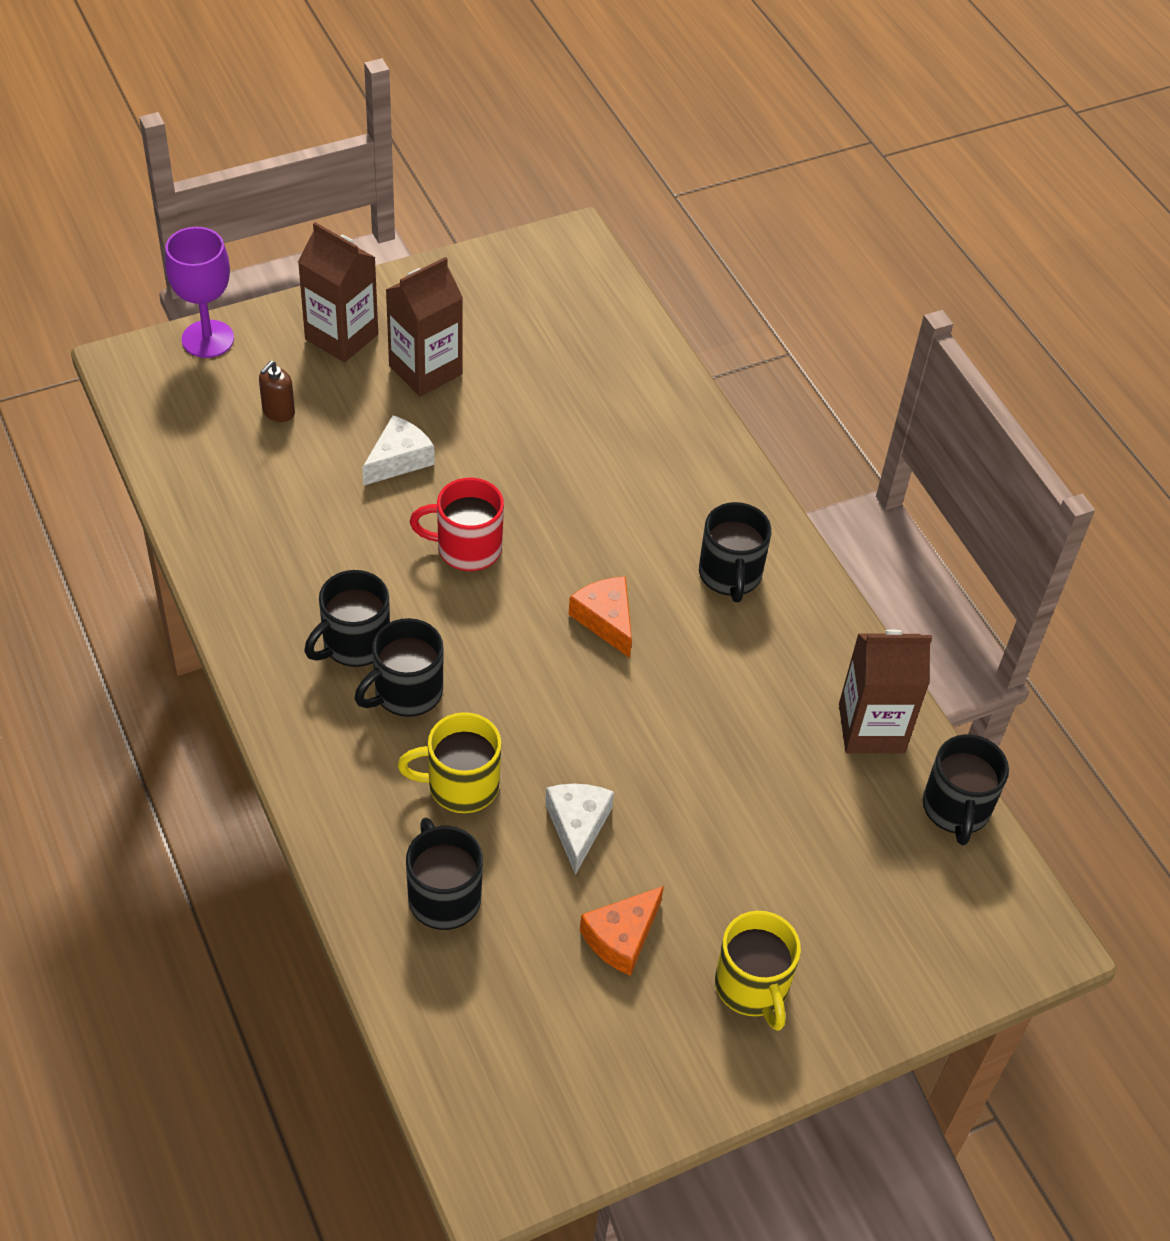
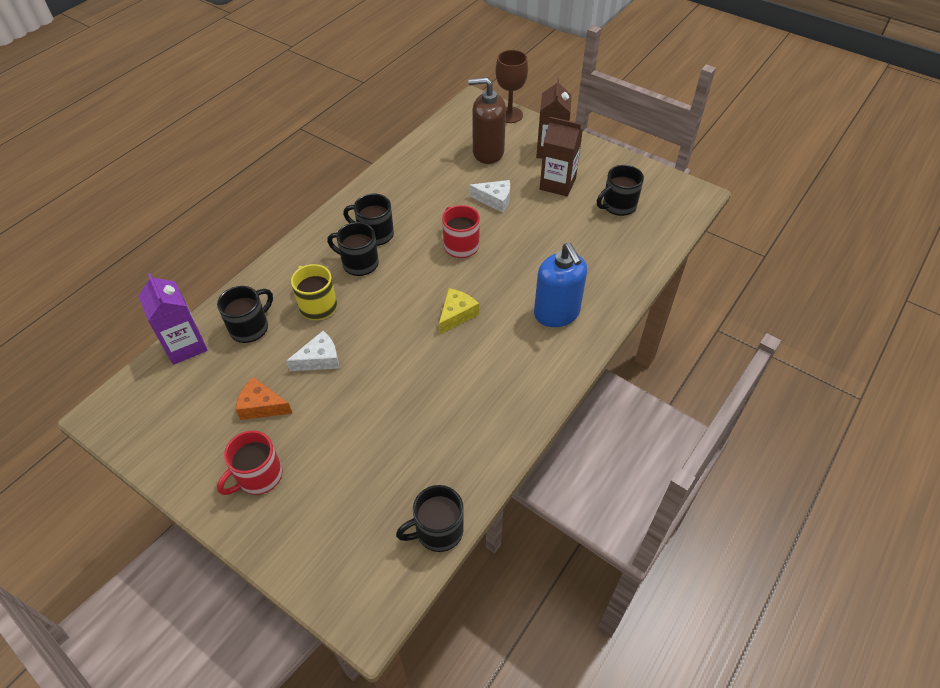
camera: 65 degrees right, 0 degrees up
purple goblet [165,227,234,358] -> brown goblet [496,50,528,123]
brown soap dispenser [259,361,295,422] -> brown soap dispenser [468,77,506,164], size x2.18
orange cheese [568,576,632,658] -> yellow cheese [439,288,479,335]
black mug [699,502,772,602] -> black mug moved to [597,165,644,216]
yellow mug [715,911,801,1031] -> red mug [217,431,283,495]
brown carton [839,630,932,753] -> none
none -> purple carton [138,273,208,365]
none -> blue soap dispenser [534,243,587,327]

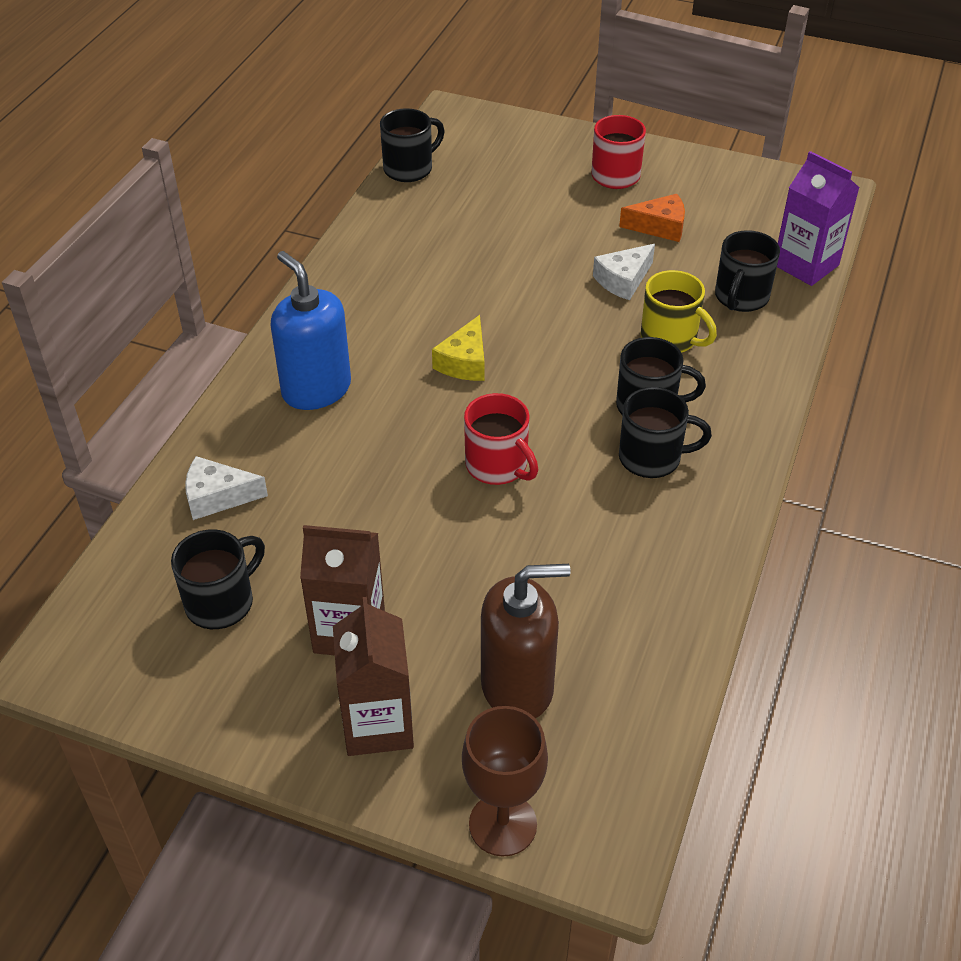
camera: 165 degrees right, 5 degrees down
white cheese [469,180,510,213] -> white cheese moved to [185,456,268,520]

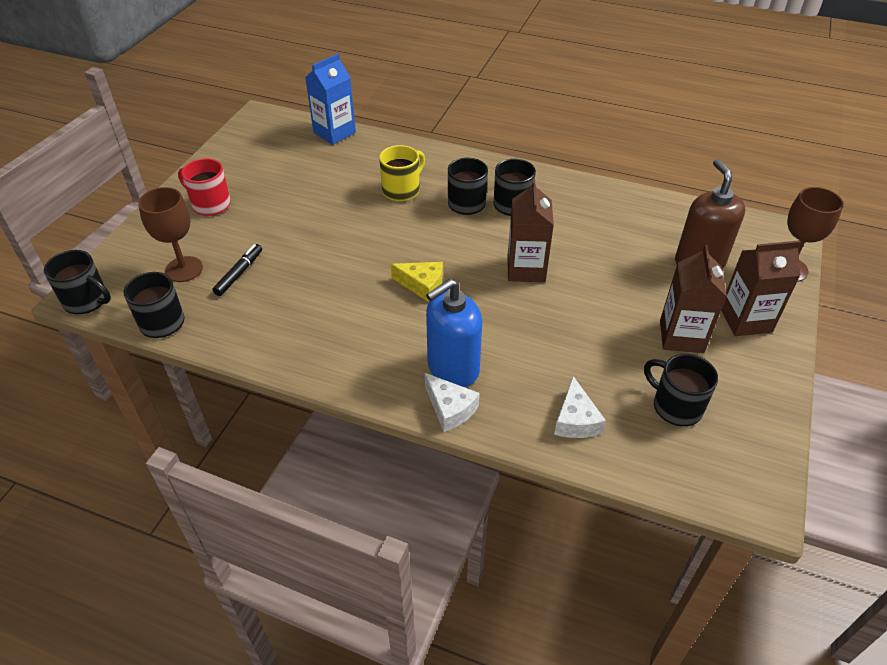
camera: 90 degrees left, 0 degrees up
red mug [464,393,538,485] -> brown carton [507,180,554,282]
white cheese [593,244,655,300] -> white cheese moved to [425,373,479,432]
orange cheese [619,194,685,242] -> none
black mug [715,230,780,312] -> black mug moved to [44,250,111,314]
purple carton [777,151,859,286] -> blue carton [305,54,356,145]
none -> brown goblet [138,187,203,282]
none -> black marker [213,244,262,296]

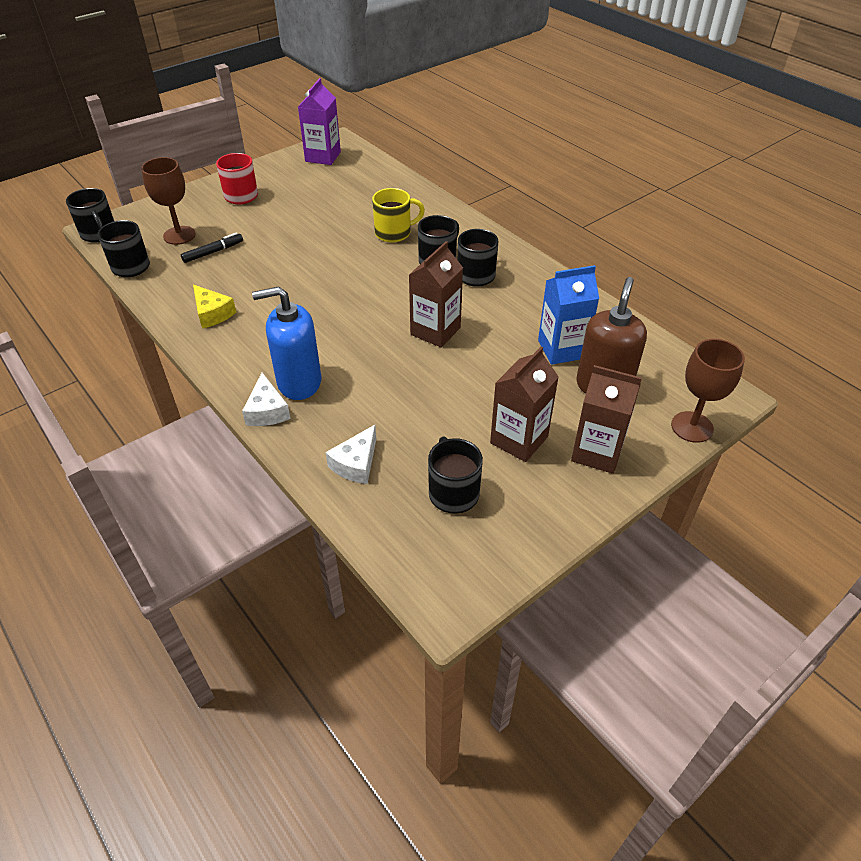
camera: 30 degrees right, 0 degrees up
blue carton [305,54,356,145] -> blue carton moved to [538,265,599,365]
yellow cheese [391,262,443,302] -> yellow cheese moved to [193,285,236,329]
none -> purple carton [298,78,341,165]

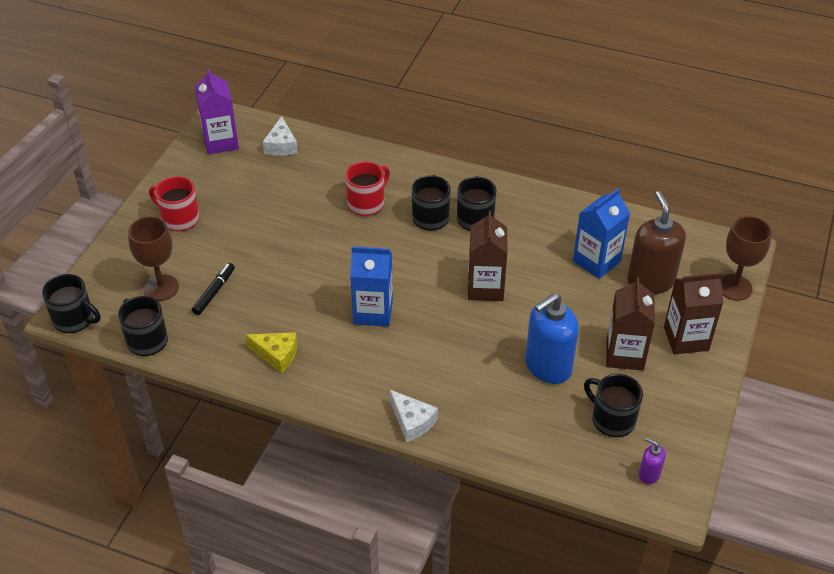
camera: 30 degrees left, 0 degrees up
blue soap dispenser [252,286,321,400] -> blue soap dispenser moved to [525,293,579,384]
white cheese [326,425,376,484] -> white cheese moved to [263,116,298,156]
yellow mug [372,188,425,243] -> red mug [345,161,390,216]
none -> blue carton [350,246,393,327]
none -> purple soap dispenser [639,438,666,484]

